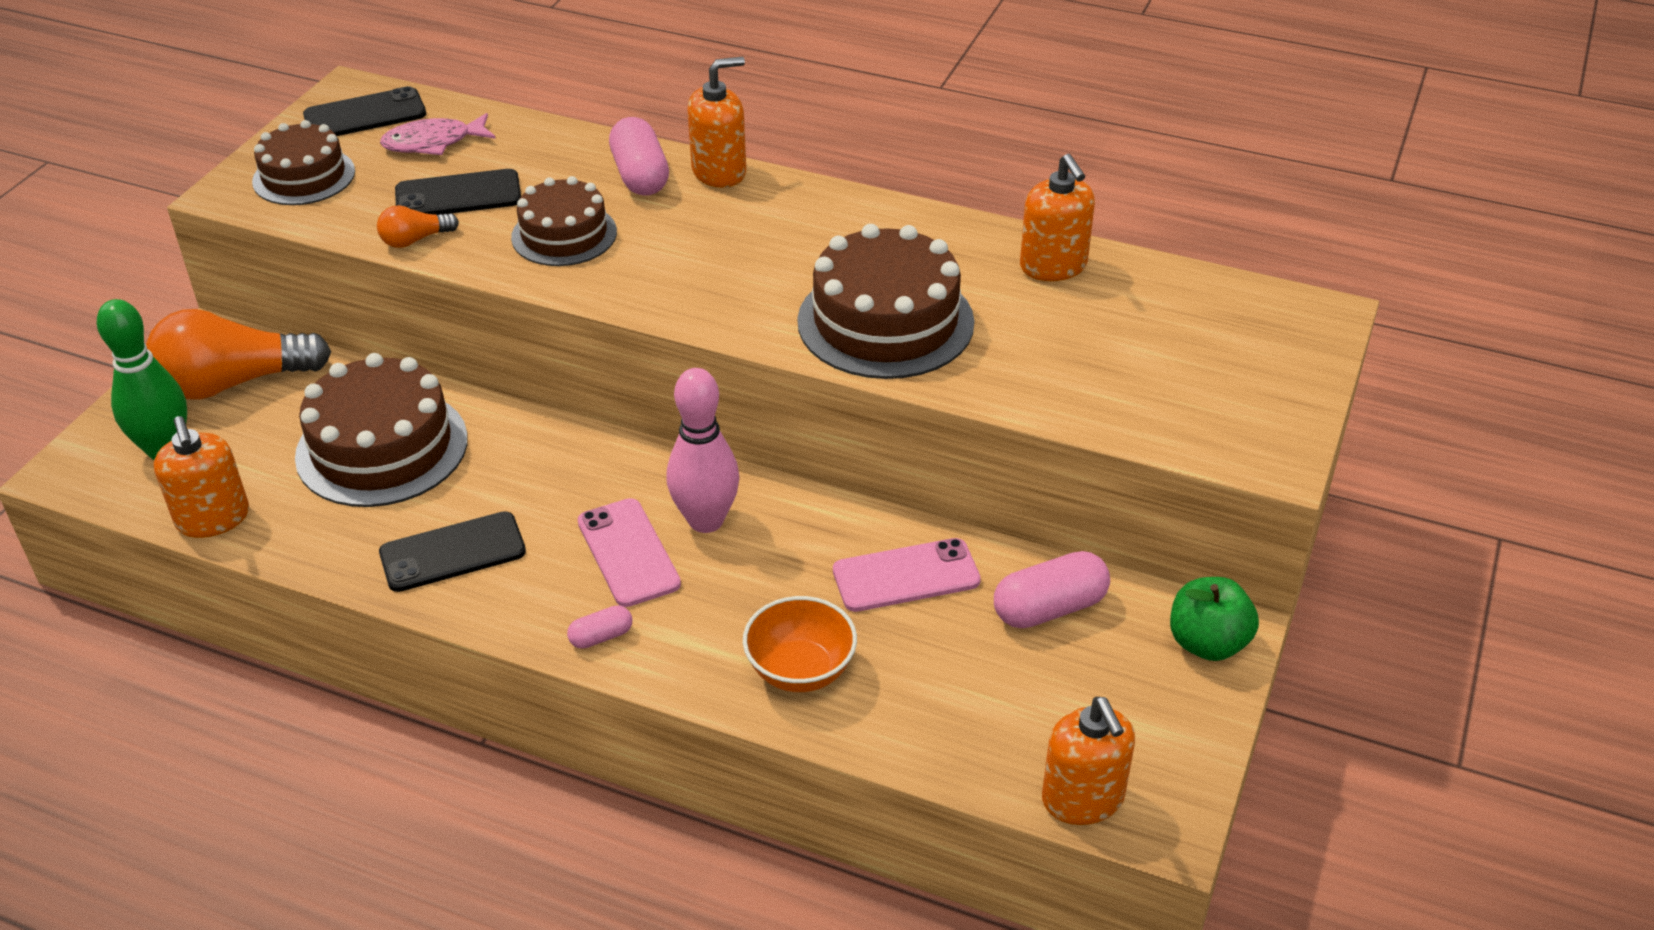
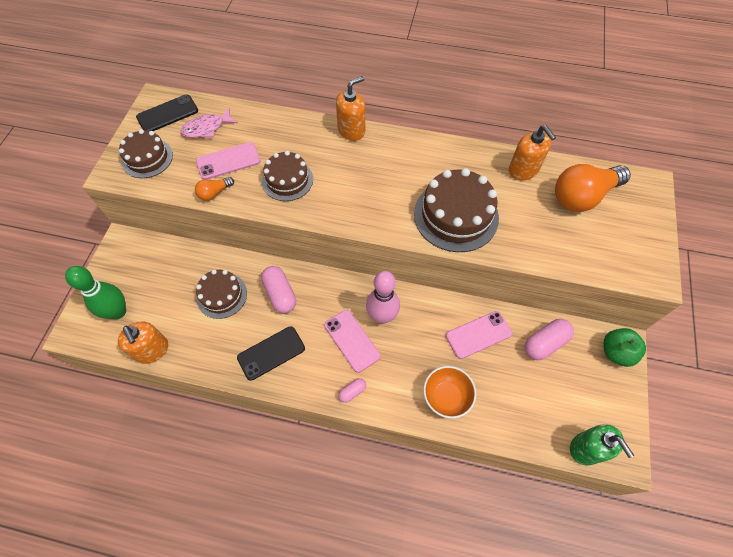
camera: 10 degrees left, 20 degrees up
orange light bulb [146,309,331,400] -> orange light bulb moved to [555,164,631,212]
brown cake [295,353,468,507] -> brown cake [196,270,247,319], size x0.63
black phone [395,169,521,215] -> pink phone [196,142,261,180]
pink capsule [609,117,669,196] -> pink capsule moved to [261,266,296,314]
orange soap dispenser [1042,697,1135,825] -> green soap dispenser [570,424,634,466]

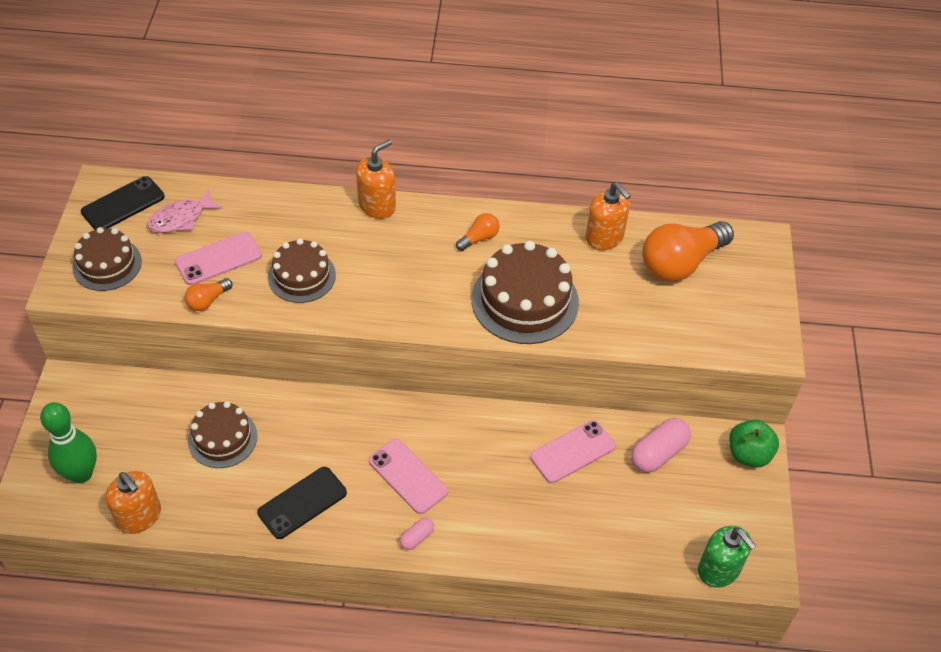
camera: 10 degrees left, 10 degrees down
pink capsule [261,266,296,314] -> none
pink bowling pin [366,271,400,324] -> none
orange bowl [423,366,476,418] -> none
none -> orange light bulb [456,213,499,251]

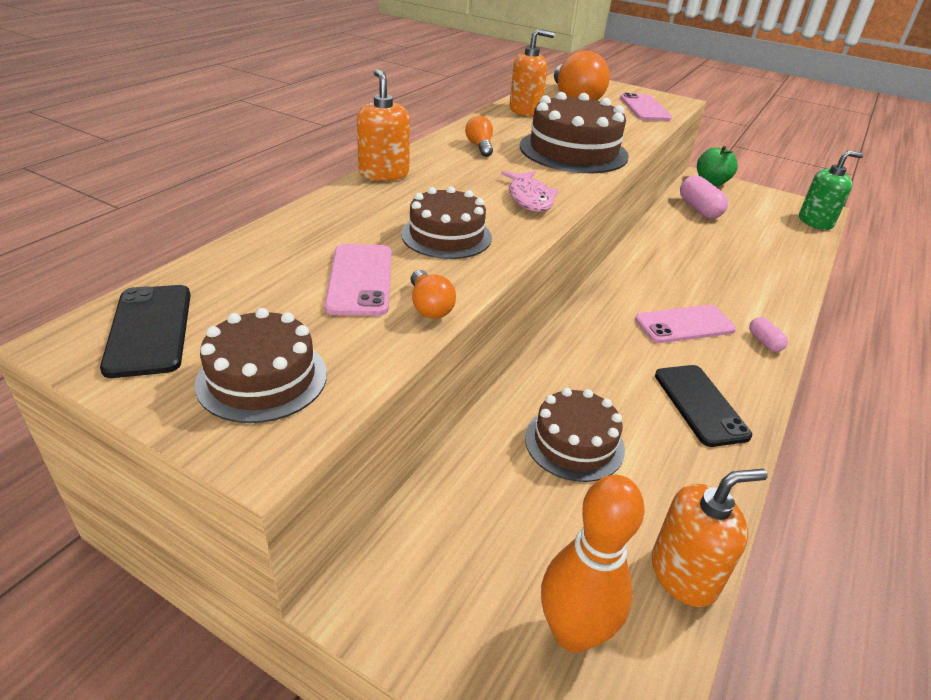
camera: 65 degrees left, 15 degrees down
green bowling pin [40,402,97,483] -> orange bowling pin [541,475,645,653]
pink fish [147,189,223,233] -> pink fish moved to [501,171,558,212]
pink phone [530,420,615,483] -> pink phone moved to [620,93,672,121]

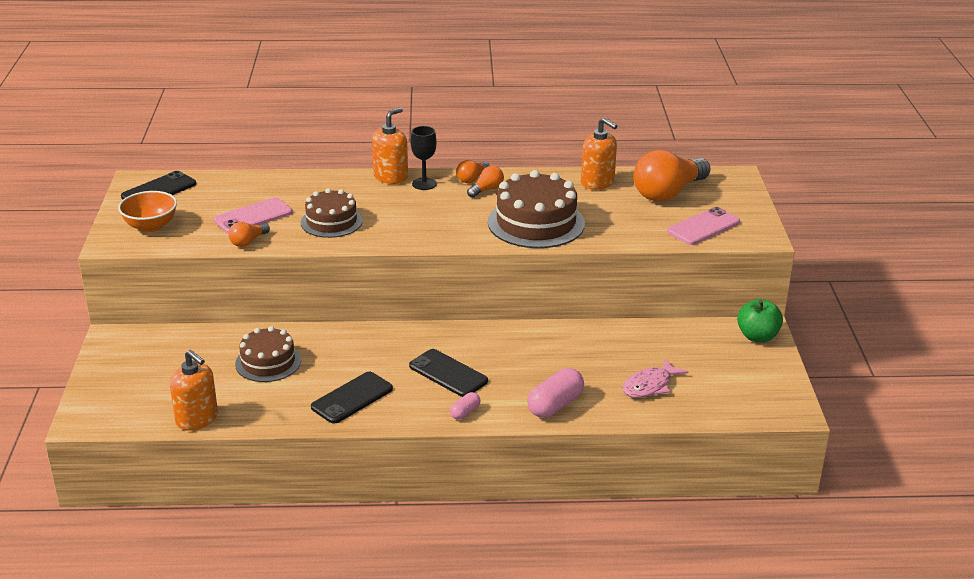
camera: 60 degrees right, 5 degrees down
brown cake [195,308,327,423] -> orange bowl [118,191,177,232]
pink fish [501,171,558,212] -> pink fish moved to [622,358,688,398]
orange bowling pin [541,475,645,653] -> none
pink phone [635,305,736,343] -> black phone [409,349,488,397]
pink capsule [680,175,728,219] -> pink capsule moved to [527,368,584,418]
green soap dispenser [799,150,864,230] -> none
none -> black goblet [411,126,437,190]
none -> orange light bulb [456,160,490,183]

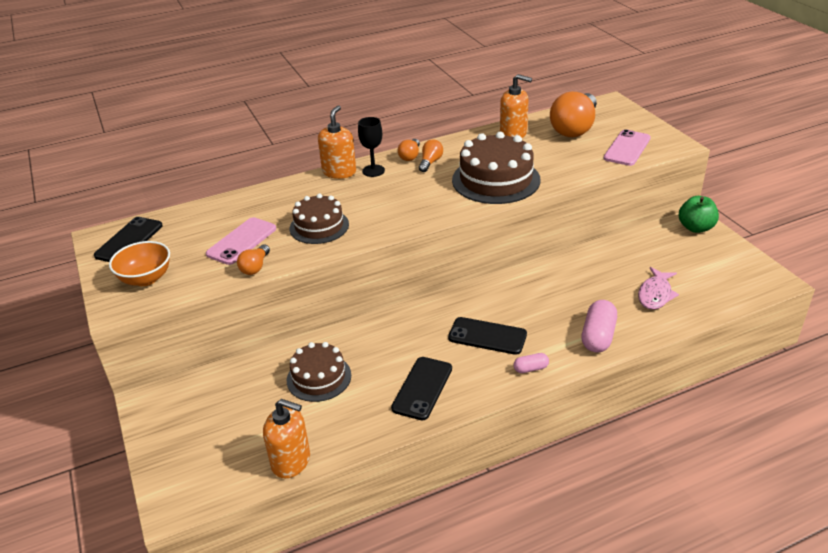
camera: 20 degrees left, 5 degrees up
pink capsule [450,392,480,420] -> pink capsule turned 60 degrees clockwise [513,353,549,373]

